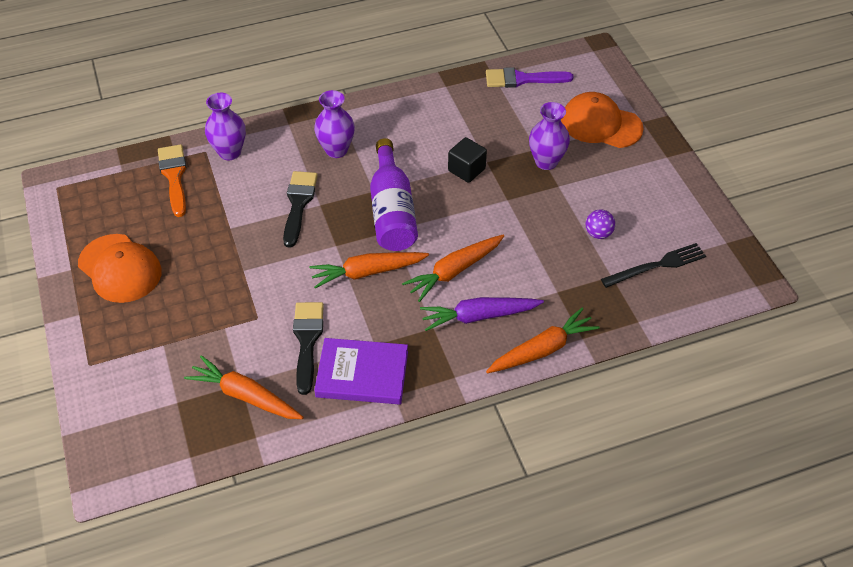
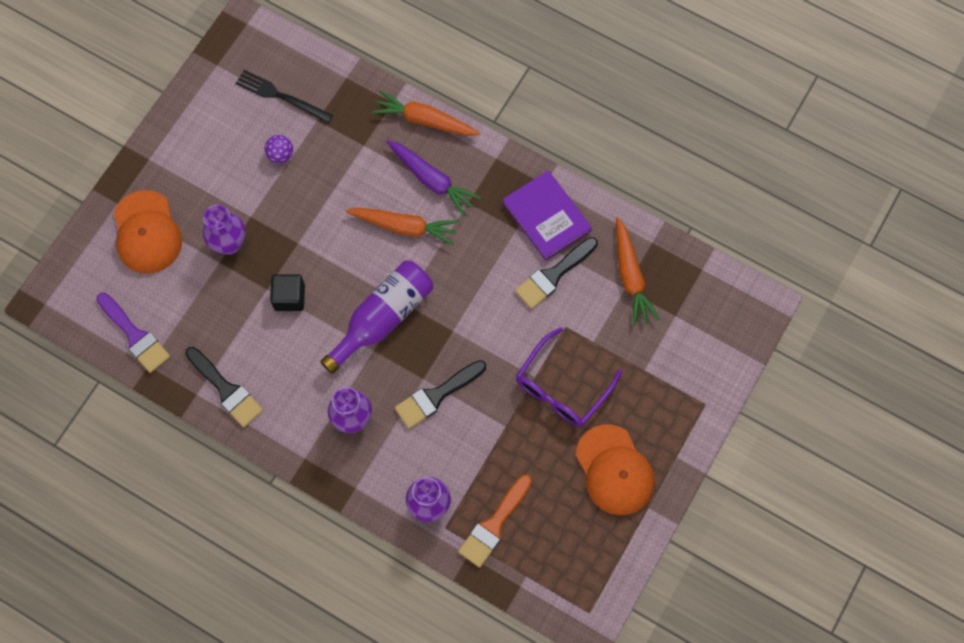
camera: 130 degrees left, 20 degrees up
orange cap [78,234,162,303] -> orange cap turned 150 degrees clockwise [575,424,655,515]
orange carrot [309,252,429,289] -> none
none -> black brush [185,347,263,427]
none -> purple glasses [516,327,622,427]

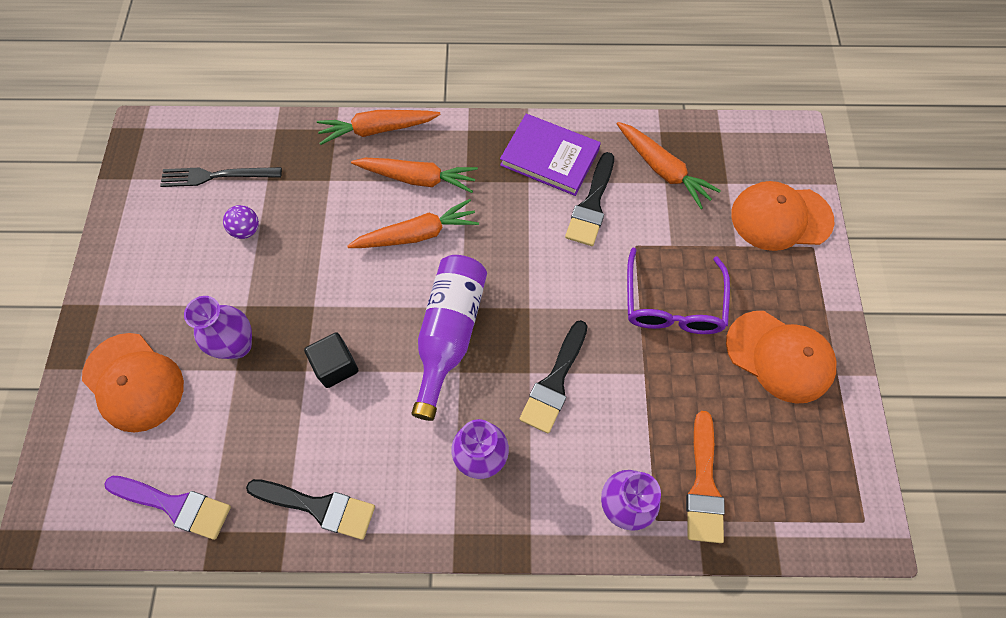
camera: 30 degrees left, 5 degrees down
purple carrot [386,140,481,216] -> orange carrot [351,158,478,193]
none -> orange cap [731,181,834,251]

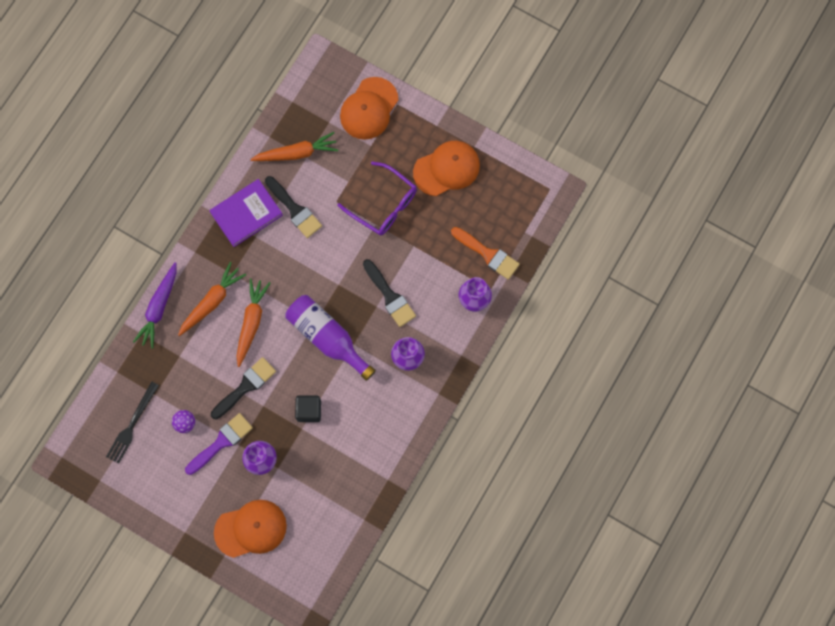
camera: 60 degrees left, 10 degrees up
purple brush [105,476,231,540] -> purple brush moved to [185,413,253,475]
black brush [246,479,375,540] -> black brush moved to [211,357,276,420]
orange carrot [317,110,441,145] -> purple carrot [133,262,176,349]

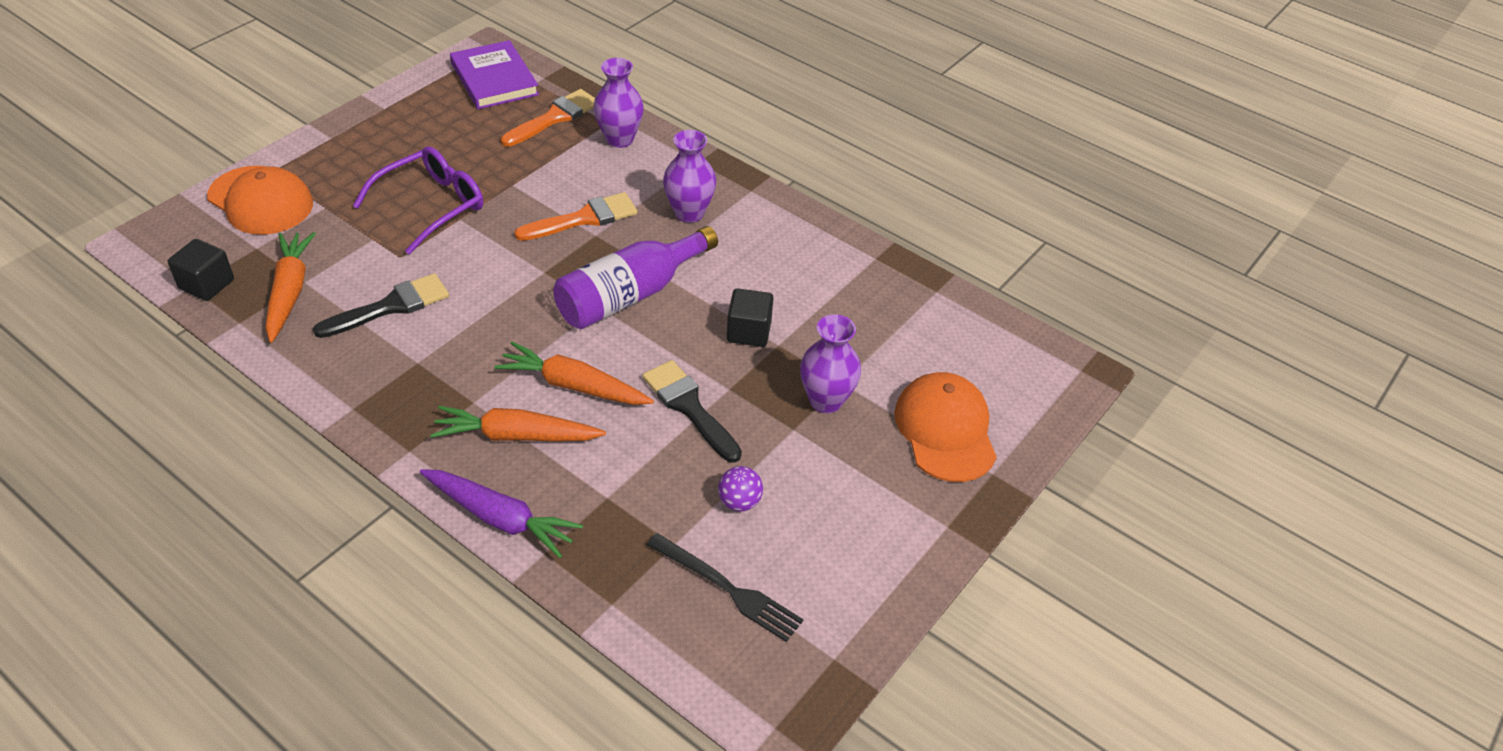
camera: 85 degrees left, 30 degrees down
orange carrot [178,262,246,336] -> orange carrot turned 45 degrees counterclockwise [430,406,606,442]
purple brush [185,413,253,475] -> none
purple book [209,179,283,247] -> purple book moved to [450,40,539,109]
black brush [363,259,416,327] -> orange brush [514,192,637,241]
orange cap [413,141,480,196] -> none
none -> black cube [168,239,234,301]

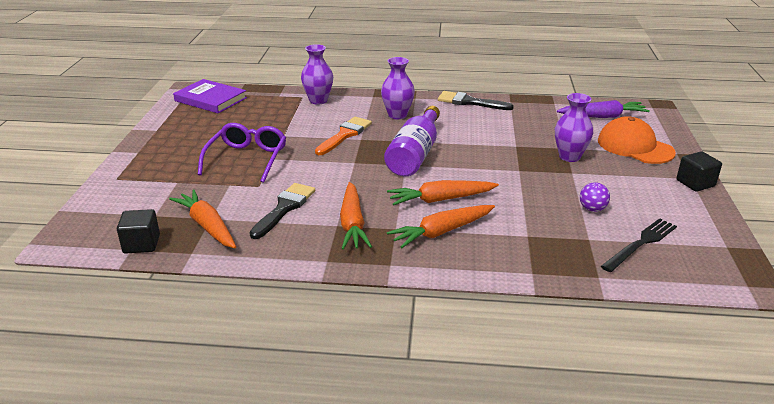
camera: 30 degrees left, 15 degrees down
orange cap [207,166,313,235] -> none
purple carrot [420,469,583,558] -> purple carrot moved to [557,100,650,118]
orange brush [501,89,595,147] -> none
black brush [642,360,742,463] -> black brush moved to [438,91,514,110]
black fork [647,533,804,642] -> black fork turned 45 degrees counterclockwise [601,218,677,272]
black cube [727,288,773,347] -> black cube moved to [676,151,722,192]
none -> orange carrot [340,182,372,250]

